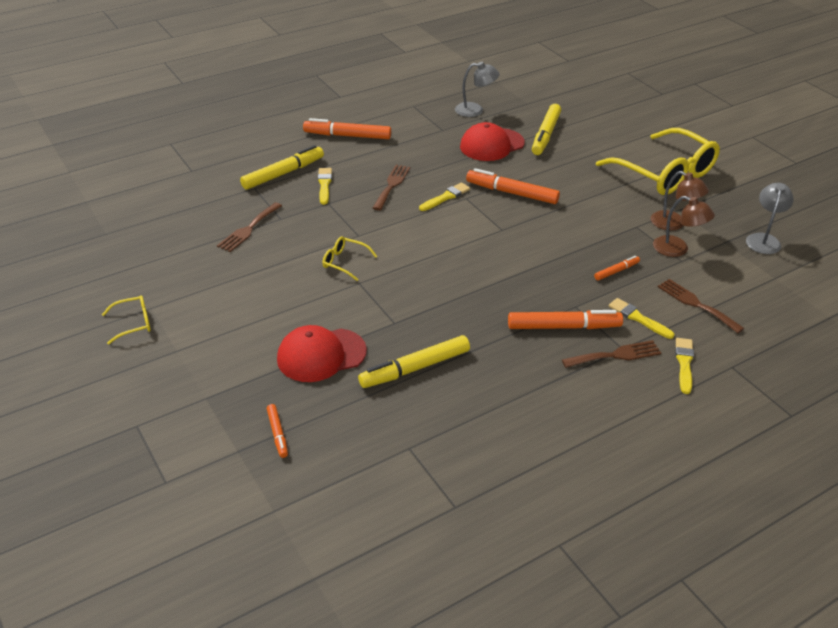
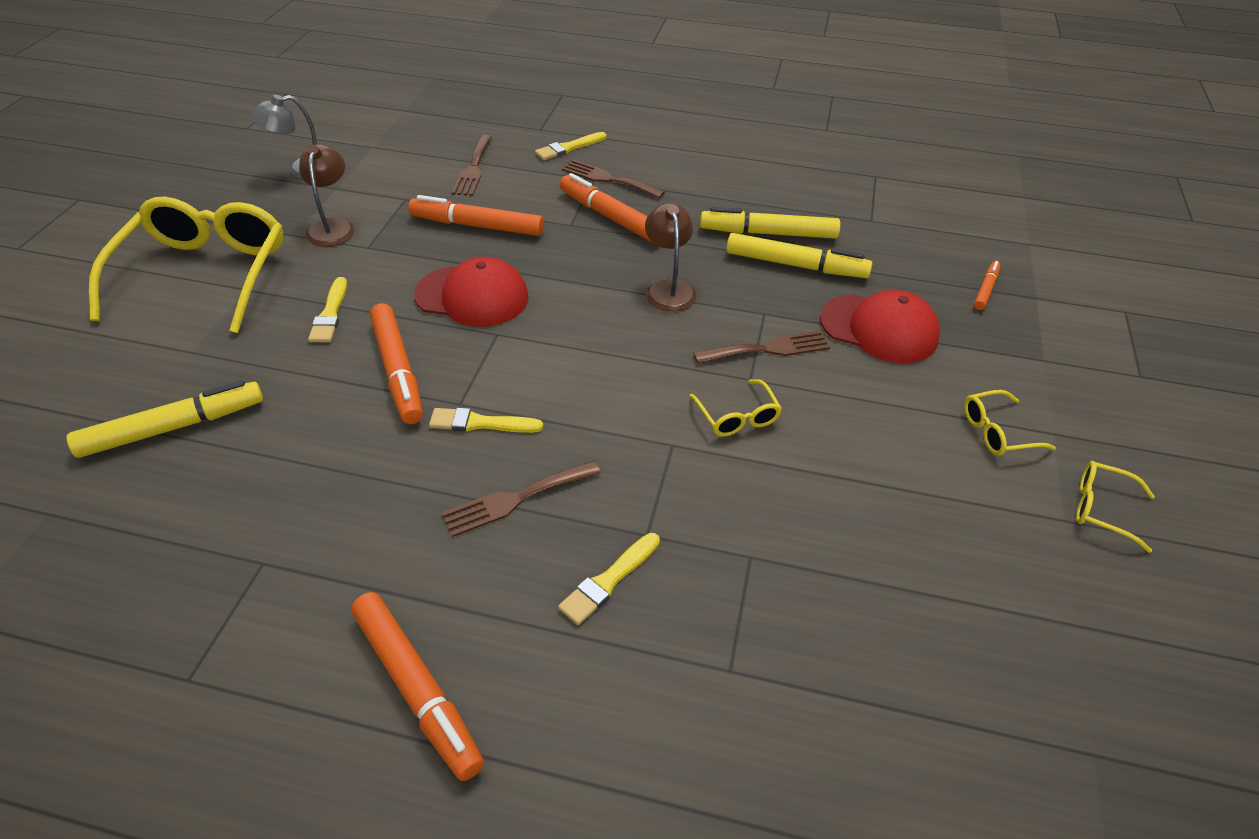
camera: 135 degrees left, 5 degrees up
brown fork [217,202,282,252] -> brown fork moved to [693,331,830,364]
yellow marker [240,145,324,190] -> yellow marker moved to [700,207,841,239]
grey lamp [455,62,500,117] -> none
red cap [460,122,525,161] -> red cap moved to [414,257,529,327]
orange marker [594,256,640,281] -> orange marker [408,195,544,236], size x1.92
yellow brush [608,298,674,339] -> yellow brush moved to [308,277,347,342]
brown lamp [653,196,715,257] -> brown lamp moved to [645,203,697,311]
none -> yellow glasses [964,390,1056,456]

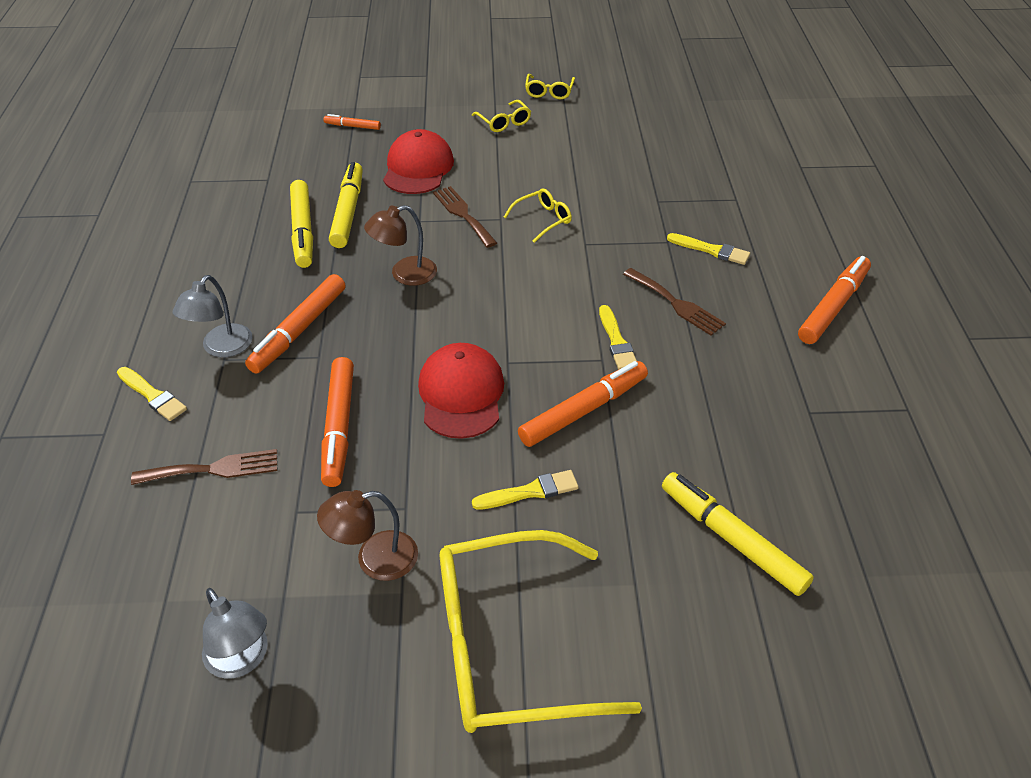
camera: 105 degrees left, 0 degrees up
brown fork [562,160,665,198] -> grey lamp [172,275,253,357]

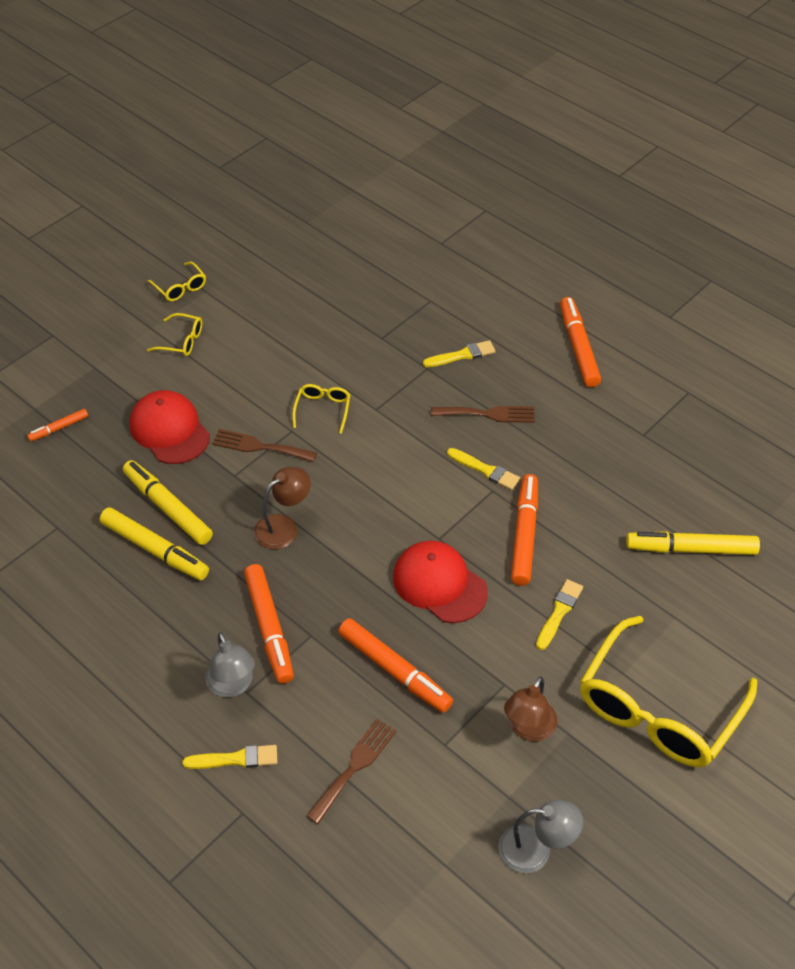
camera: 45 degrees left, 5 degrees up
brown lamp [364,205,437,286] -> brown lamp turned 150 degrees counterclockwise [254,467,311,549]

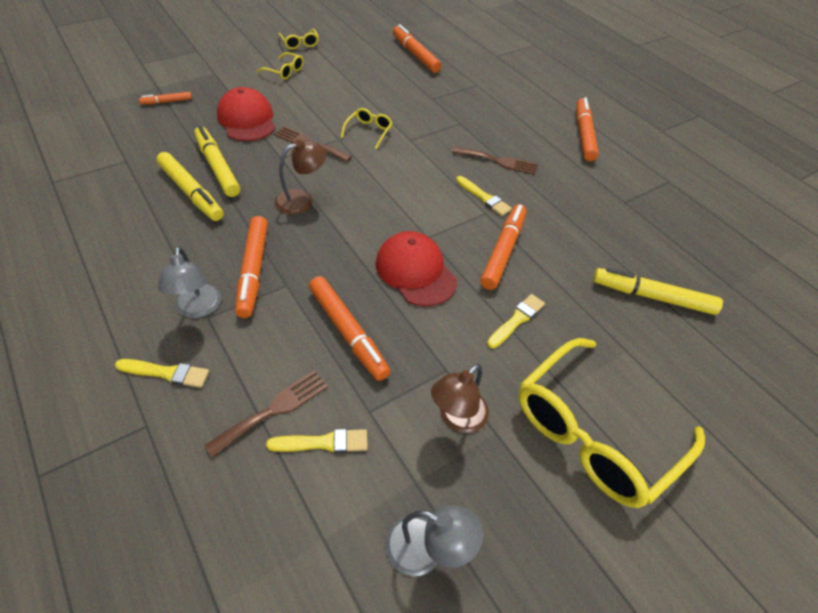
camera: 10 degrees right, 0 degrees up
yellow brush [423,340,496,367] -> yellow brush moved to [266,429,368,453]
none -> orange marker [393,24,442,73]

